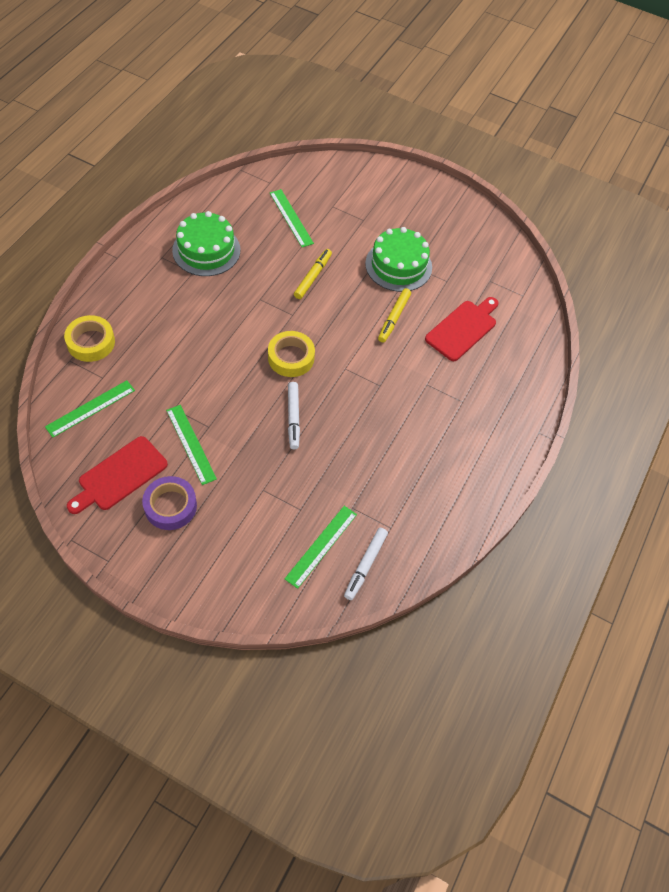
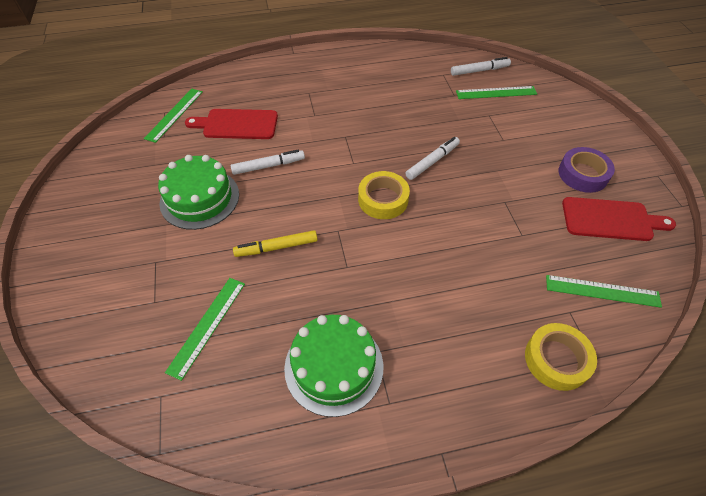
camera: 125 degrees left, 5 degrees down
green ruler [166,405,217,485] -> green ruler moved to [144,88,203,143]
yellow marker [378,288,411,343] -> white marker [231,150,305,175]

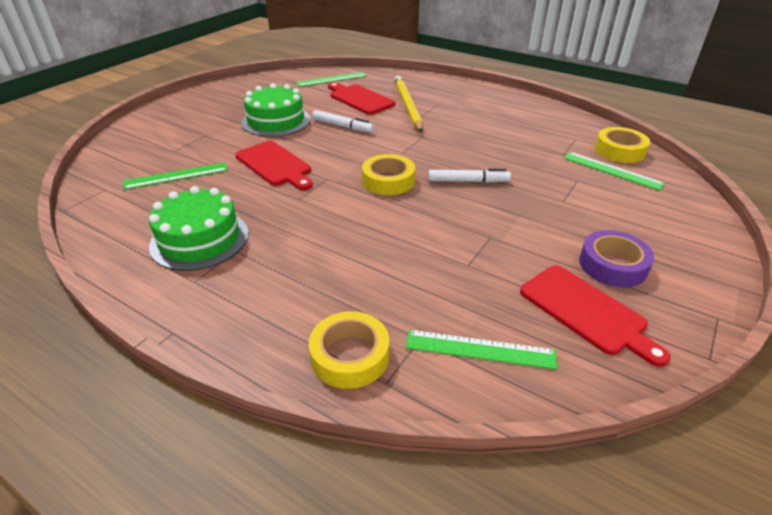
camera: 45 degrees right, 15 degrees down
yellow marker [233,230,318,257] -> red cutting board [235,141,313,190]
white marker [451,57,511,76] -> yellow tape [595,127,650,163]
green ruler [546,275,662,308] -> green ruler turned 45 degrees counterclockwise [405,330,557,370]
none -> yellow pencil [394,76,423,132]

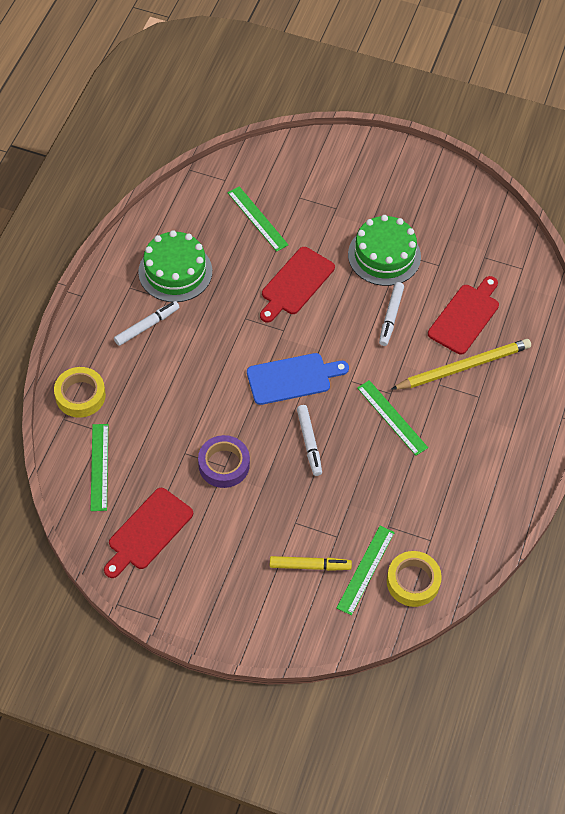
camera: 75 degrees right, 20 degrees up
green ruler [295,72,367,87] -> green ruler moved to [357,380,428,456]
yellow tape [362,154,415,195] -> blue cutting board [247,353,349,405]
purple tape [579,230,654,287] -> purple tape moved to [198,435,250,488]
none -> white marker [114,301,179,346]
none -> yellow marker [270,556,352,571]

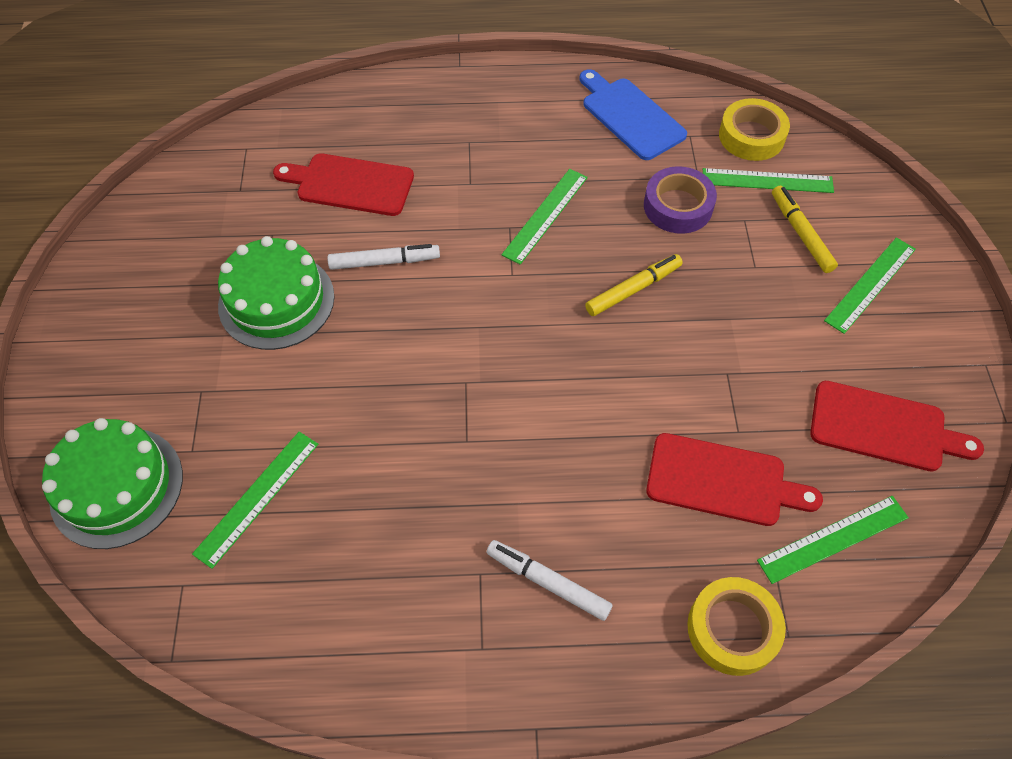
camera: 110 degrees left, 0 degrees up
green cake [138,230,212,302] -> green cake moved to [42,418,183,549]
purple tape [198,435,250,488] -> purple tape moved to [644,166,717,234]
blue cutting board [247,353,349,405] -> blue cutting board moved to [579,69,687,160]
red cutting board [260,247,335,323] -> red cutting board moved to [646,433,823,526]
white marker [297,405,322,476] -> yellow marker [585,254,683,316]
yellow pencil [391,339,531,390] -> none
none -> green ruler [824,237,916,334]

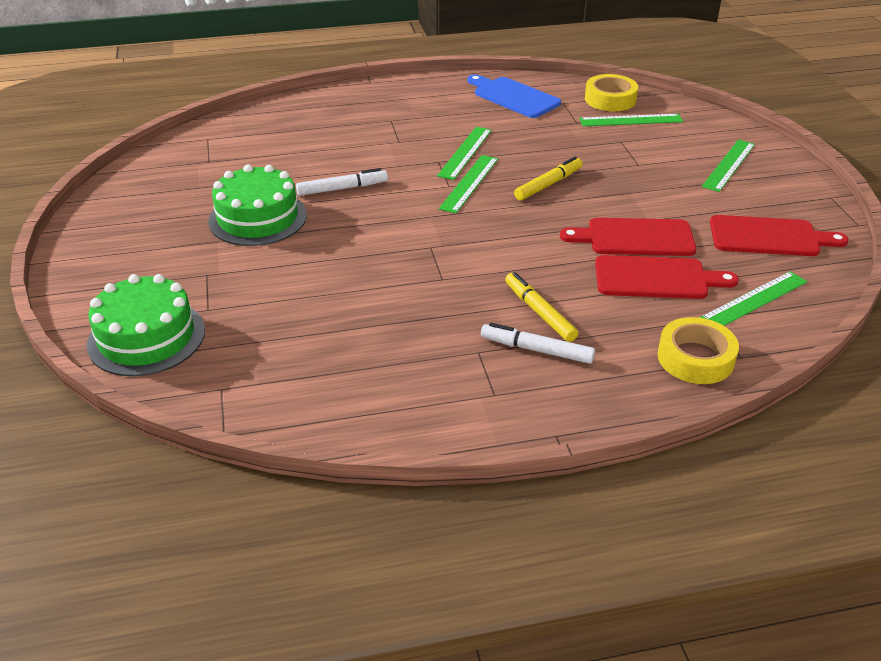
camera: 10 degrees left, 20 degrees down
green ruler [192,432,318,569] -> green ruler moved to [439,155,498,213]
red cutting board [273,153,414,216] -> red cutting board moved to [560,218,696,256]
purple tape [644,166,717,234] -> none
yellow marker [772,186,838,273] -> yellow marker moved to [505,272,579,342]

